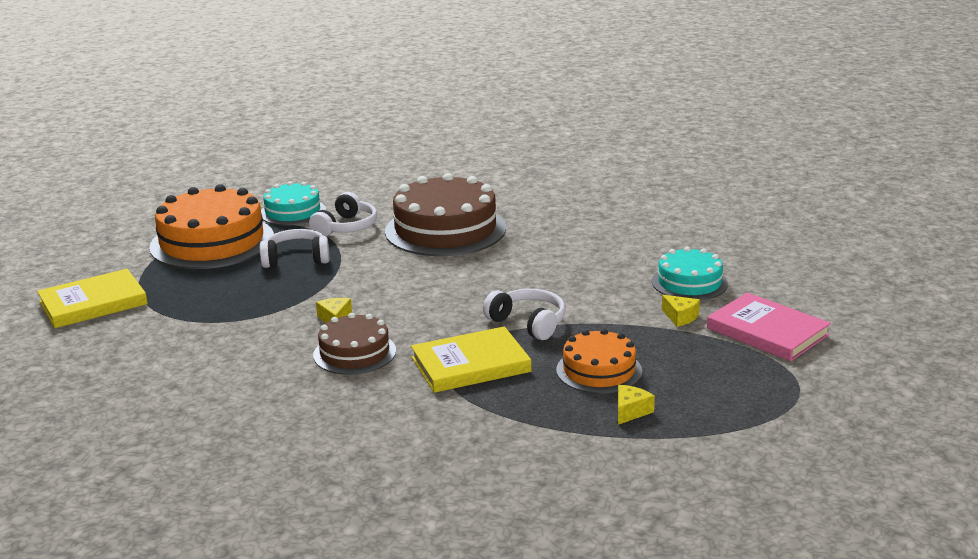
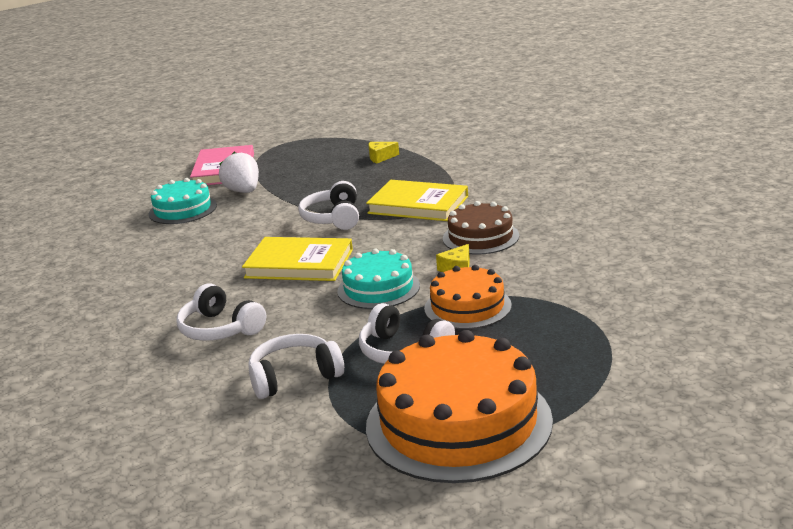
camera: 135 degrees left, 0 degrees up
yellow book [37,269,148,328] -> yellow book moved to [242,237,353,281]
turquoise cake [261,181,326,225] -> turquoise cake moved to [337,249,420,309]
brown cake [385,173,506,256] -> white headphones [177,283,266,341]
orange cake [556,329,642,394] -> orange cake moved to [424,265,512,329]
yellow cheese [662,295,700,327] -> white strawberry [219,152,259,193]

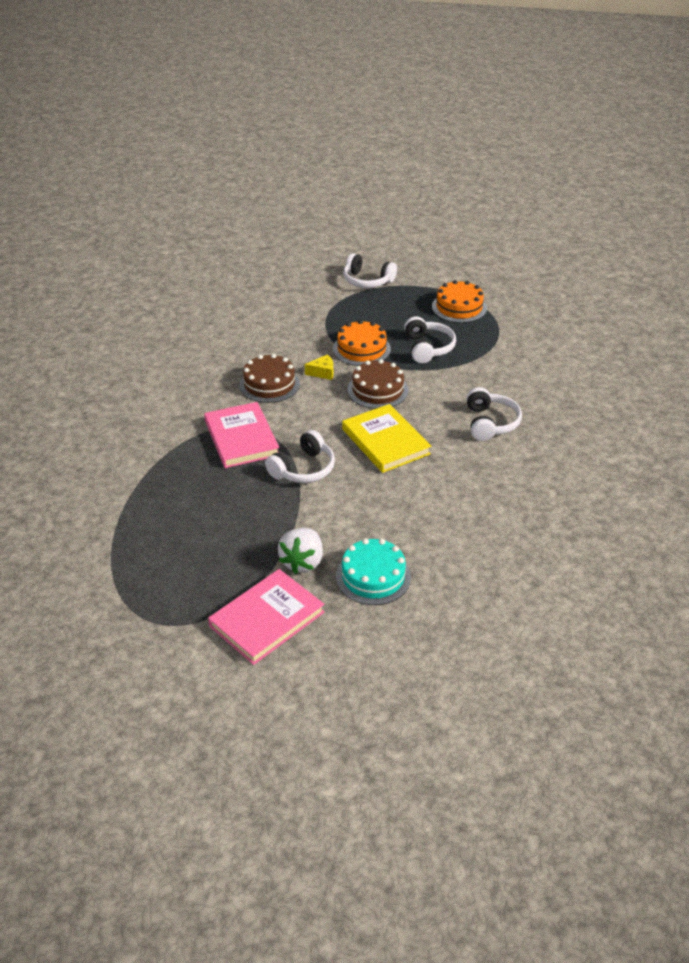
camera: 135 degrees left, 15 degrees up
white headphones [248,334,344,399] -> white headphones moved to [343,253,397,288]
turquoise cake [337,249,420,309] -> brown cake [347,359,408,409]
yellow book [366,180,468,221] -> pink book [204,402,280,468]
orange cake [366,330,553,483] -> orange cake [432,280,487,323], size x0.56
yellow cheese [368,142,399,164] -> none

